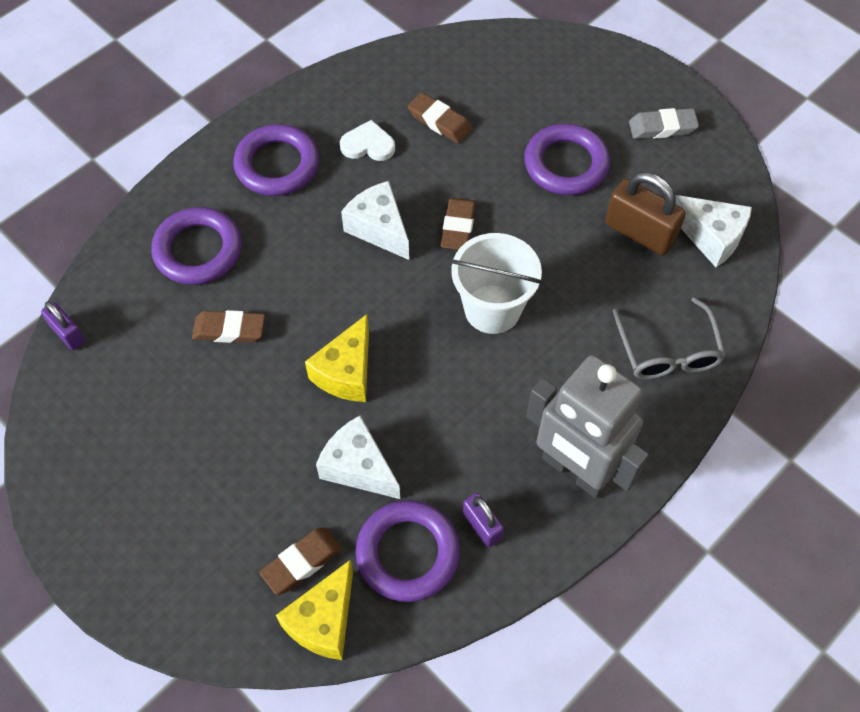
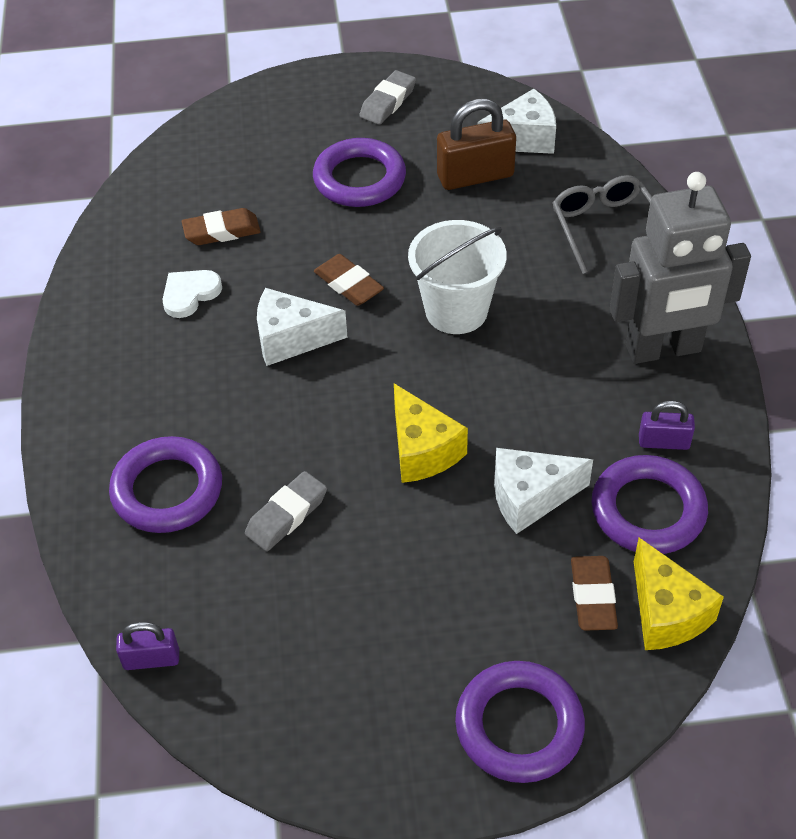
camera: 50 degrees left, 10 degrees down
brown eraser [192,310,265,343] -> grey eraser [245,471,327,551]
purple ring [233,124,319,196] -> purple ring moved to [455,661,585,783]
grey glasses [613,297,726,379] -> grey glasses turned 135 degrees counterclockwise [553,175,652,274]

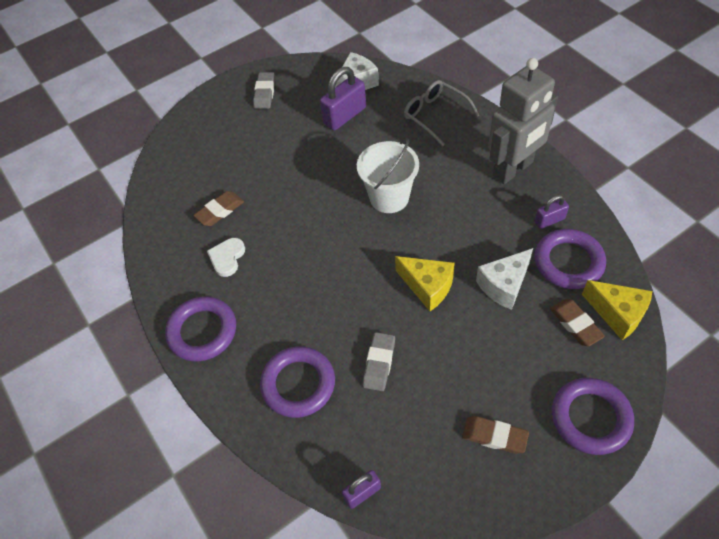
camera: 25 degrees left, 5 degrees up
white cheese [257,288,348,366] -> none
purple ring [313,138,406,207] -> purple ring moved to [165,297,236,361]
brown eraser [314,254,384,306] -> brown eraser moved to [462,416,529,454]
brown padlock [437,99,516,190] -> purple padlock [320,67,366,131]

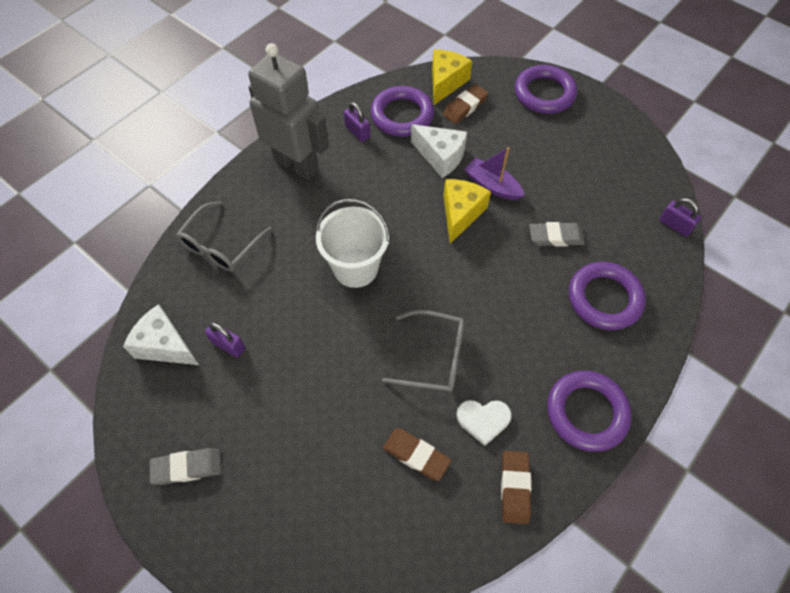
camera: 110 degrees left, 5 degrees up
purple padlock [320,67,366,131] -> purple padlock [205,322,245,358], size x0.57
brown eraser [462,416,529,454] -> brown eraser moved to [501,451,531,524]
none -> grey glasses [382,310,465,392]
none -> purple boat [464,147,524,200]

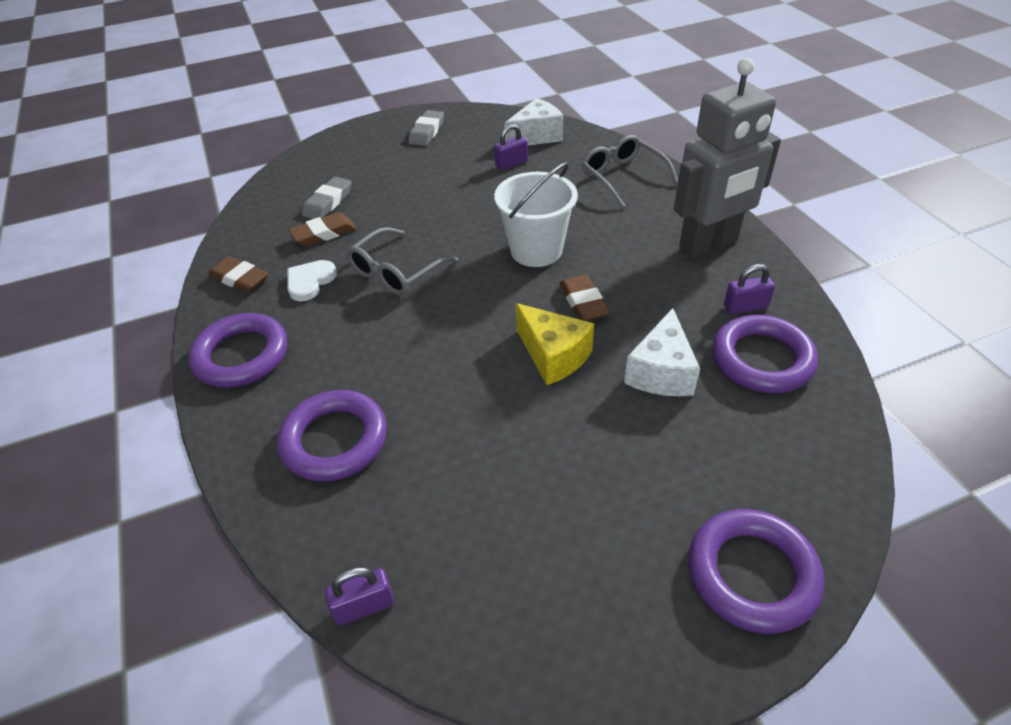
camera: 120 degrees right, 15 degrees down
white cheese [411,124,467,178] -> white cheese turned 45 degrees counterclockwise [624,308,700,396]
yellow cheese [432,49,472,105] -> none
brown eraser [443,84,489,124] -> brown eraser moved to [560,275,610,321]
purple boat [464,147,524,200] -> none
grey eraser [529,222,585,247] -> grey eraser moved to [302,177,351,219]

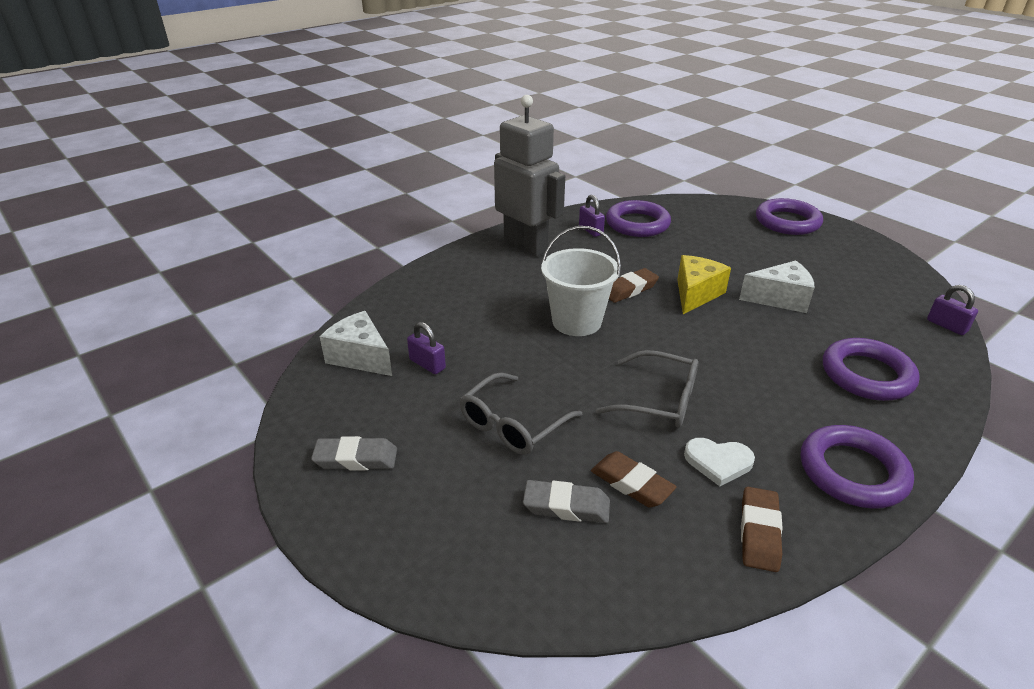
camera: 110 degrees left, 10 degrees down
grey glasses [582,135,678,208] -> grey glasses moved to [459,372,582,455]
white cheese [624,308,700,396] -> white cheese moved to [739,260,815,313]

